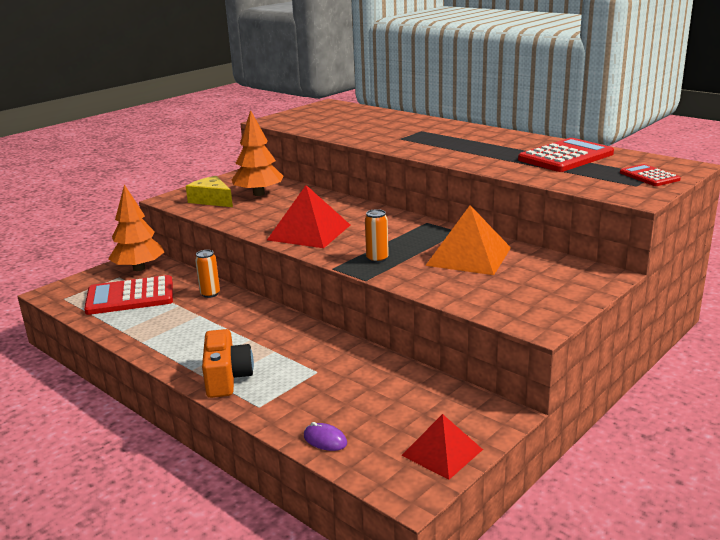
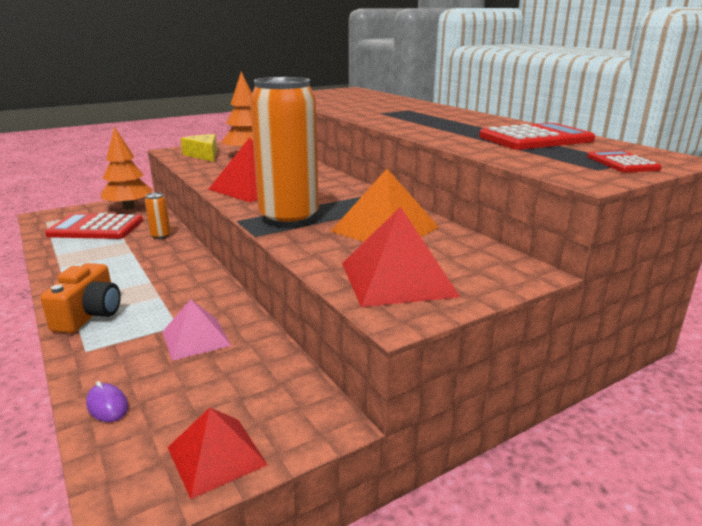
camera: 15 degrees right, 0 degrees up
orange can [365,209,389,263] -> orange can [250,77,319,227], size x2.46
none -> pink pyramid [163,299,231,361]
none -> red pyramid [342,207,460,307]

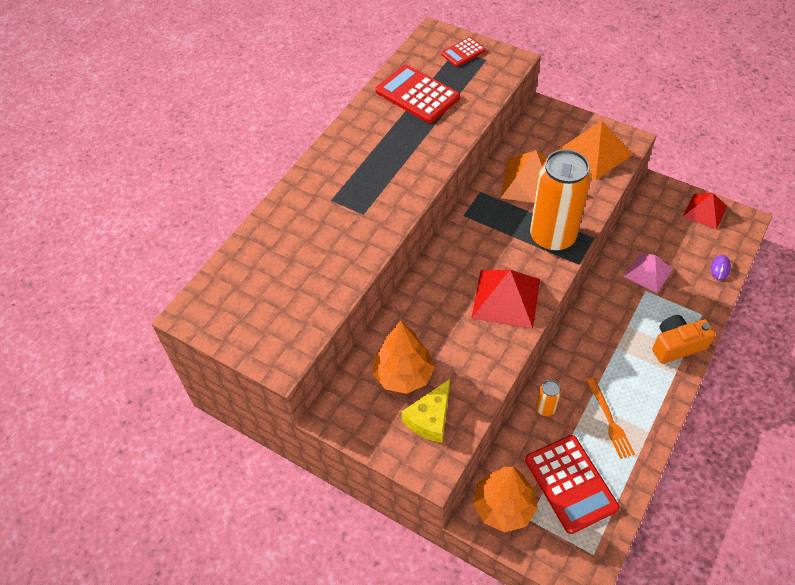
camera: 115 degrees left, 30 degrees up
red pyramid [342,207,460,307] -> orange pyramid [556,121,633,180]
none -> orange fork [586,377,635,459]

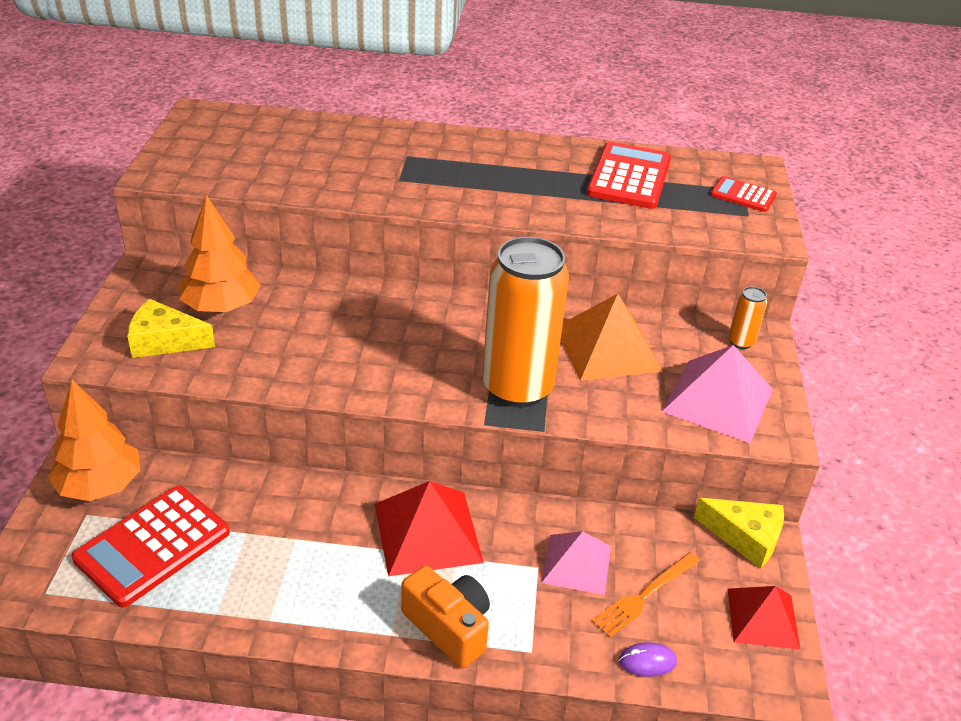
camera: 60 degrees right, 15 degrees down
red pyramid [471,270,540,329] -> red pyramid moved to [375,481,484,576]
orange can [536,380,561,416] -> orange can moved to [728,287,767,349]
orange pyramid [556,121,633,180] -> pink pyramid [662,345,773,443]
orange fork [586,377,635,459] -> orange fork moved to [592,552,700,638]
none -> yellow cheese [694,498,784,569]

